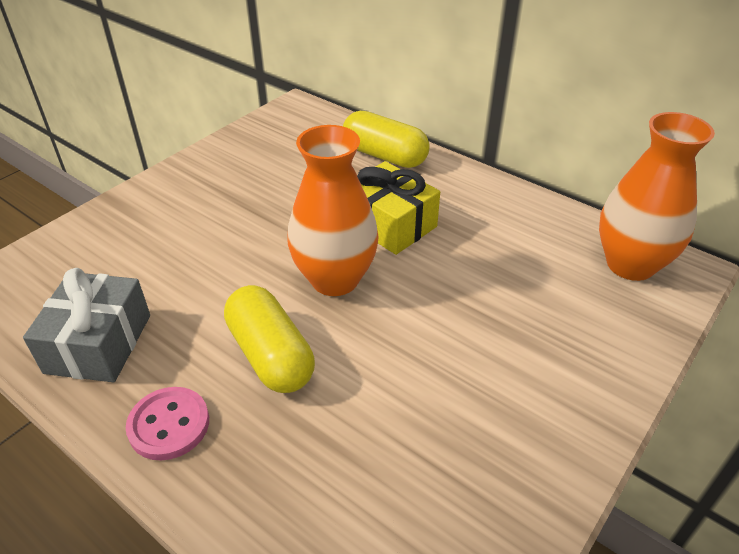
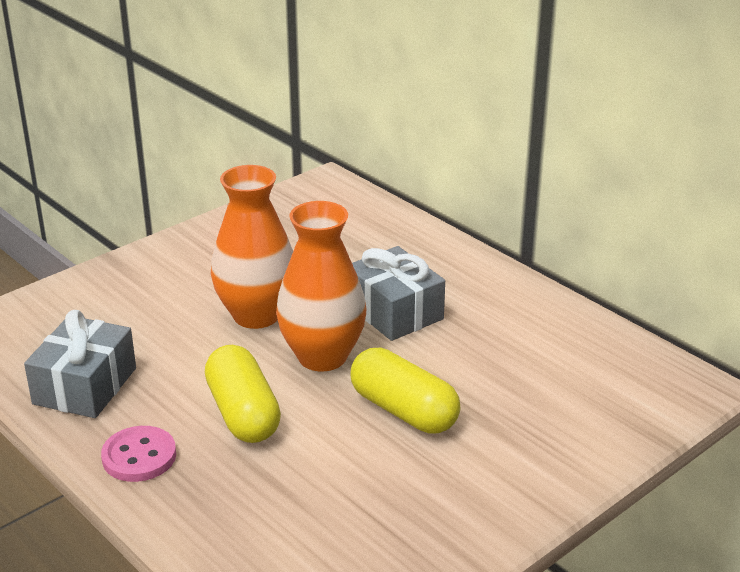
camera: 10 degrees right, 10 degrees down
yellow capsule [343,111,429,168] -> yellow capsule moved to [351,348,461,434]
yellow gift [357,161,440,255] -> grey gift [352,246,445,341]
orange vase [599,112,715,281] -> orange vase moved to [211,165,293,329]

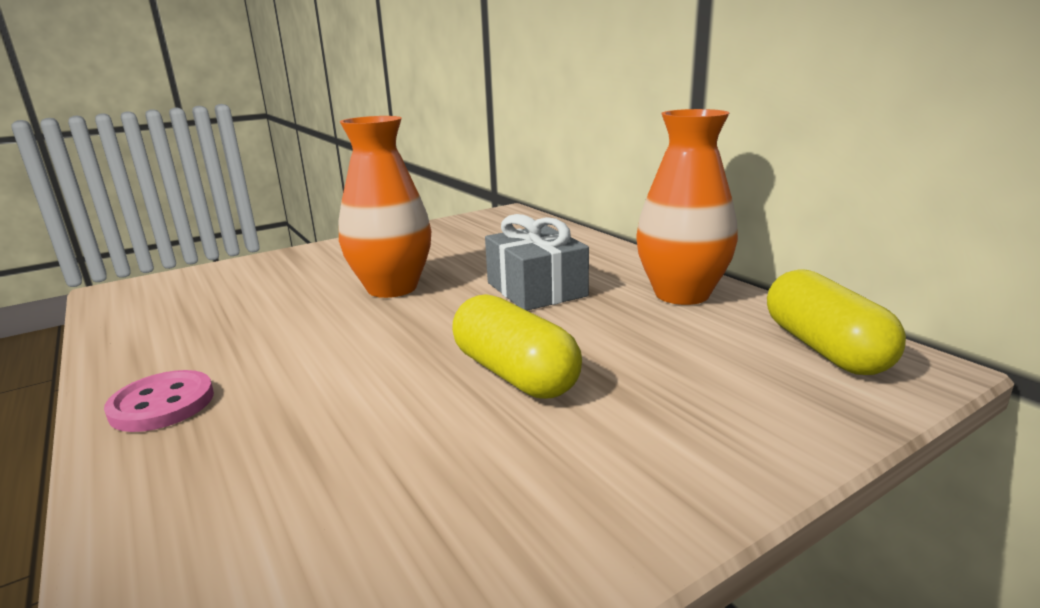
camera: 10 degrees right, 10 degrees down
grey gift [24,310,136,418] -> none
yellow capsule [205,345,281,443] -> yellow capsule moved to [767,269,906,375]
orange vase [276,201,366,371] -> orange vase moved to [636,109,738,305]

